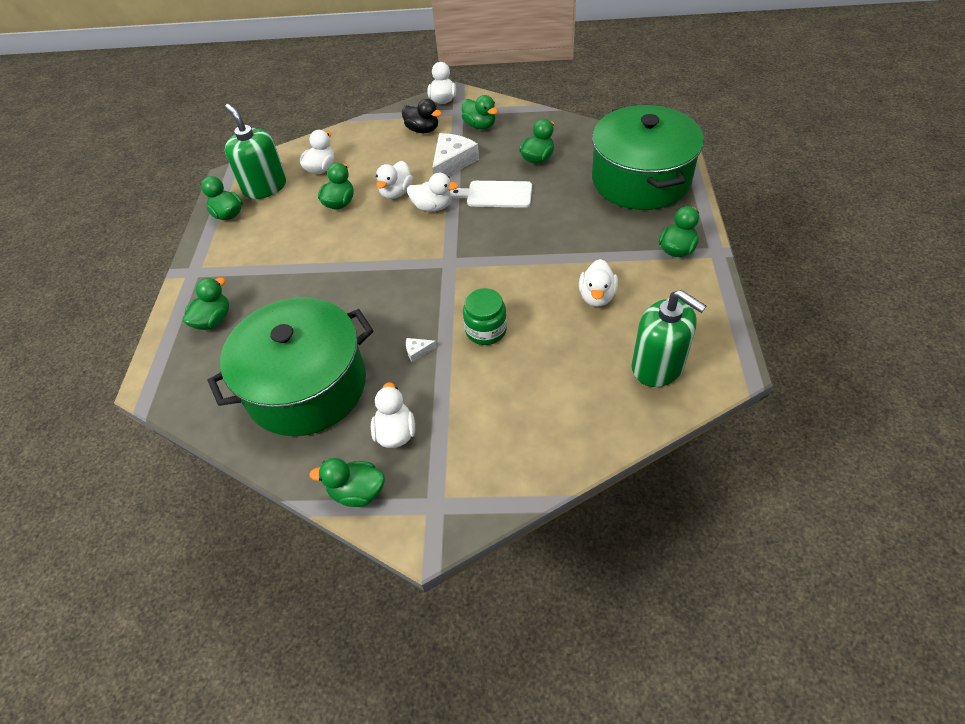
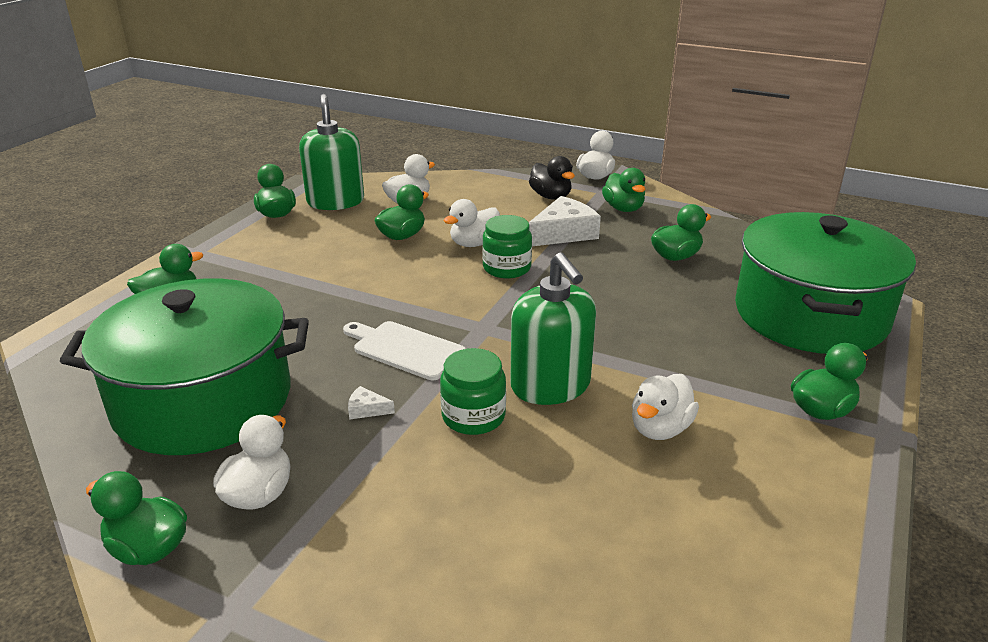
camera: 20 degrees right, 20 degrees down
white duck [407,173,458,211] -> green jar [482,215,532,278]
white cutting board [450,181,532,208] -> white cutting board moved to [343,321,466,380]
green soap dispenser [632,290,706,387] -> green soap dispenser moved to [510,252,596,405]

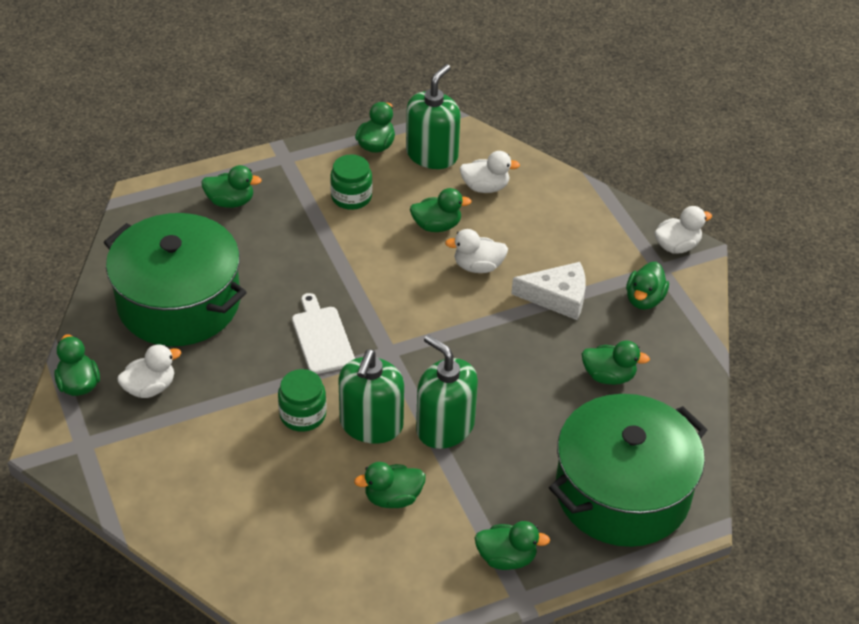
camera: 40 degrees right, 15 degrees up
white cheese [348,386,395,420] -> none
green jar [482,215,532,278] -> green jar moved to [330,154,372,210]
black duck [529,156,575,200] -> none
white duck [632,374,699,440] -> green duck [354,462,426,508]
none -> green soap dispenser [416,334,478,449]

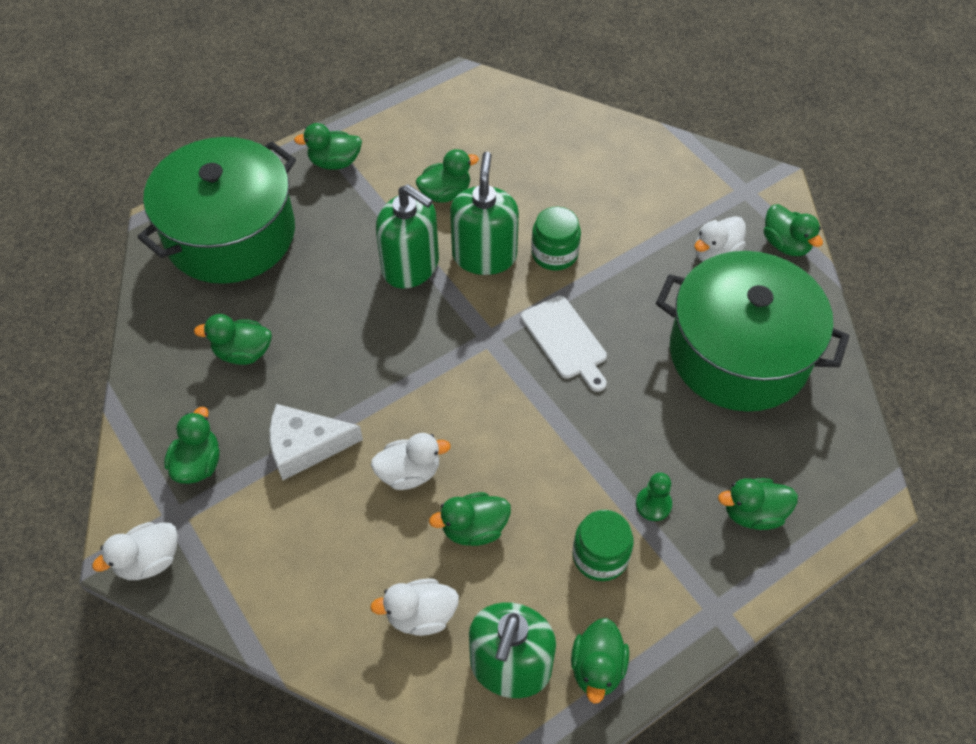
camera: 170 degrees right, 10 degrees up
none -> green pawn [636,472,672,521]

